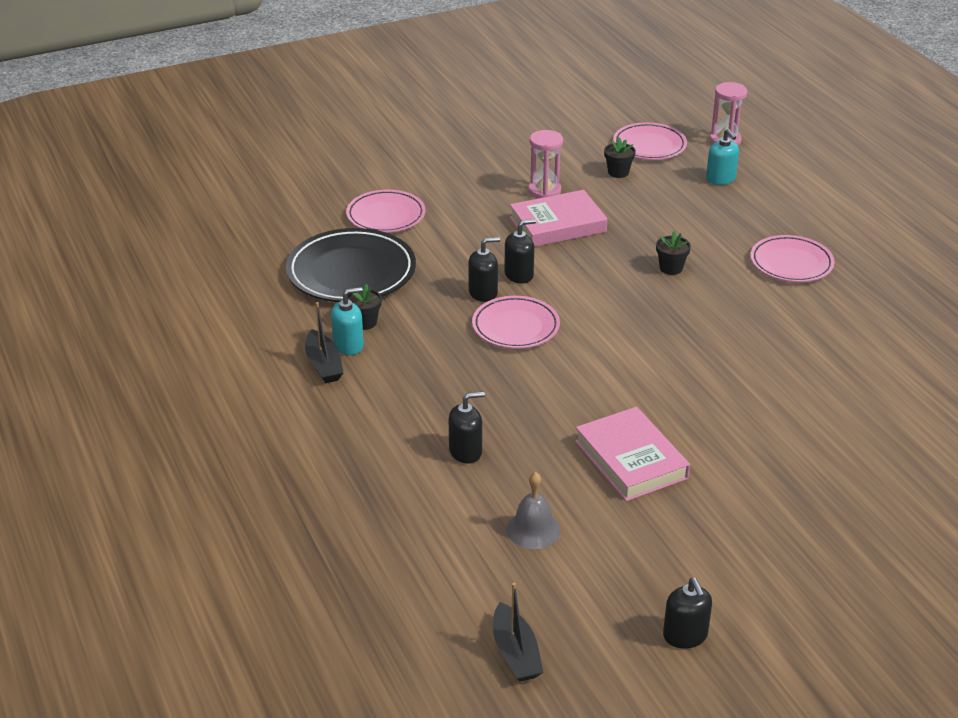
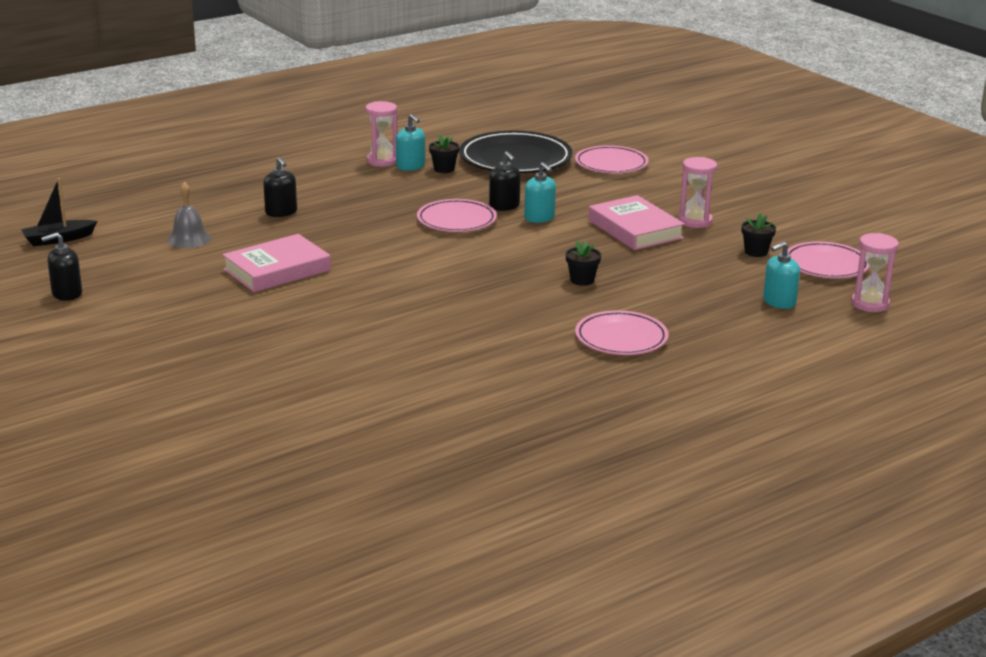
camera: 80 degrees right, 10 degrees down
black boat [305,302,344,383] -> pink hourglass [365,101,397,167]
black soap dispenser [504,219,536,284] -> turquoise soap dispenser [524,162,556,223]

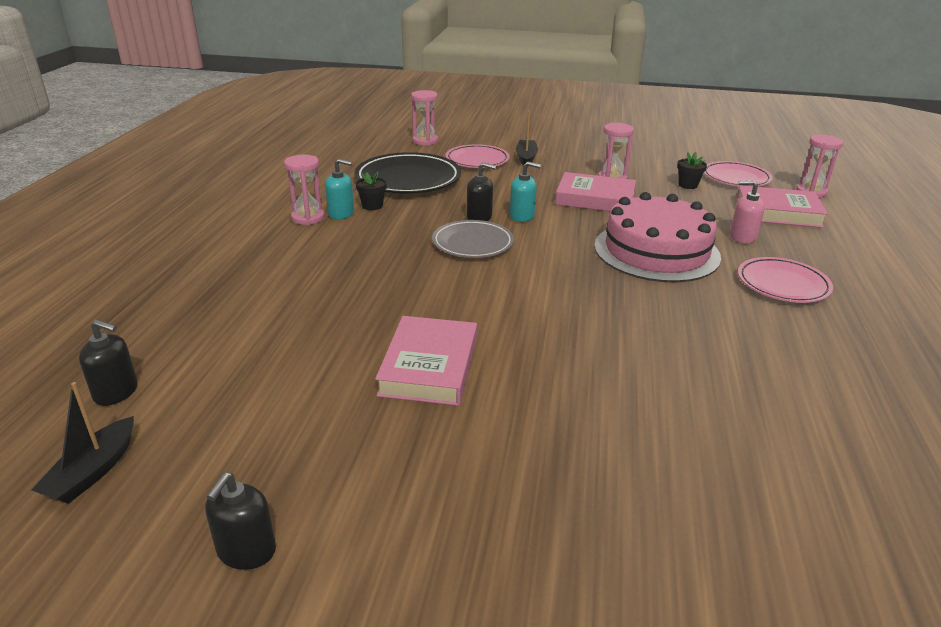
camera: 45 degrees left, 5 degrees up
grey bell [167,182,211,248] -> none
black soap dispenser [263,157,297,217] -> black soap dispenser moved to [79,320,138,406]
pink plate [417,199,497,232] -> grey plate [432,220,514,258]
black flower pot [566,240,601,286] -> pink cake [594,192,721,282]
turquoise soap dispenser [763,241,800,309] -> pink book [736,185,828,228]
none -> pink hourglass [411,90,438,146]
none -> black boat [516,111,538,167]
none -> pink soap dispenser [730,180,765,244]

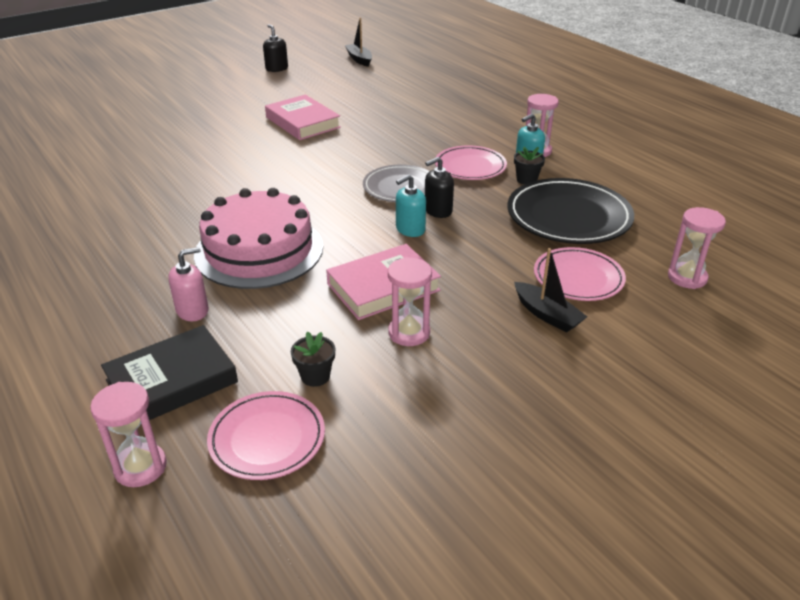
camera: 135 degrees right, 5 degrees up
black soap dispenser [79,320,138,406] -> none
pink book [736,185,828,228] -> black book [101,325,238,420]
pink plate [738,257,833,303] -> pink plate moved to [435,145,507,180]

